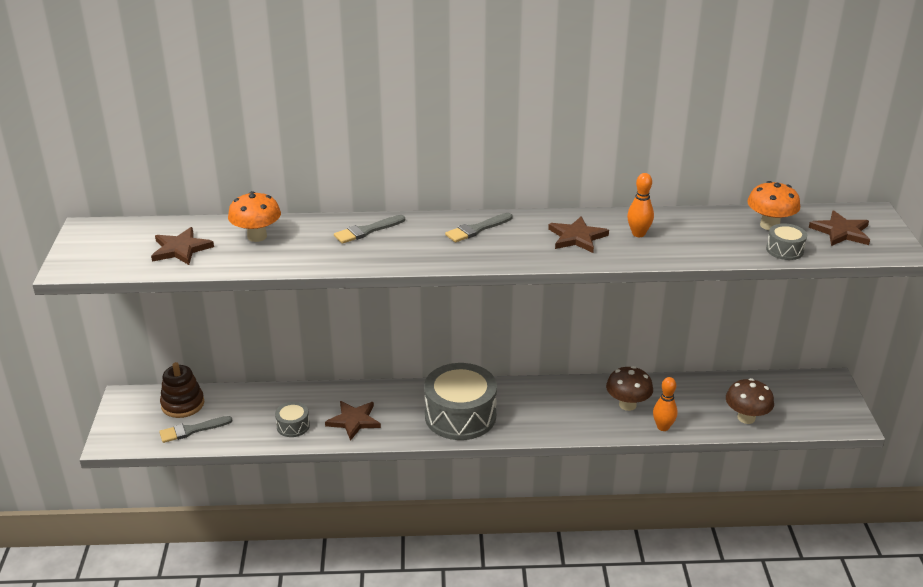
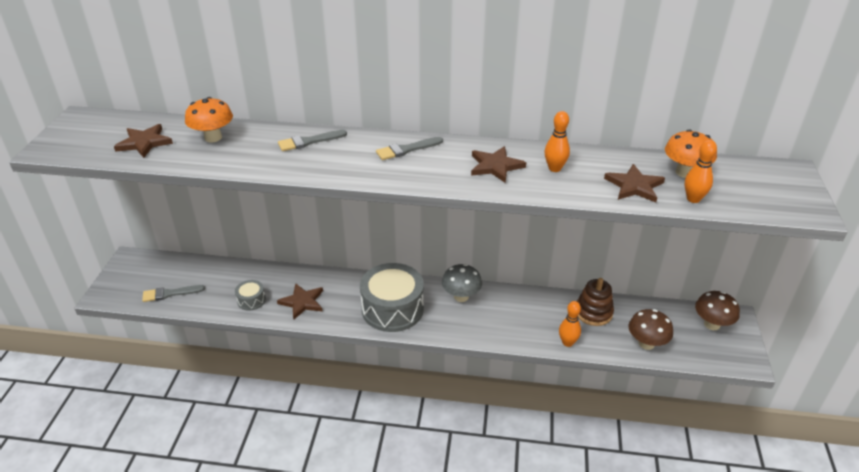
camera: 10 degrees right, 5 degrees up
brown stacking toy [160,362,204,418] -> brown stacking toy moved to [577,278,614,326]
brown mushroom [606,366,653,411] -> brown mushroom moved to [695,291,740,330]
grey drum [766,223,807,260] -> orange bowling pin [685,140,717,203]
brown star [809,210,870,246] -> brown star moved to [604,164,665,203]
none -> grey mushroom [442,264,482,302]

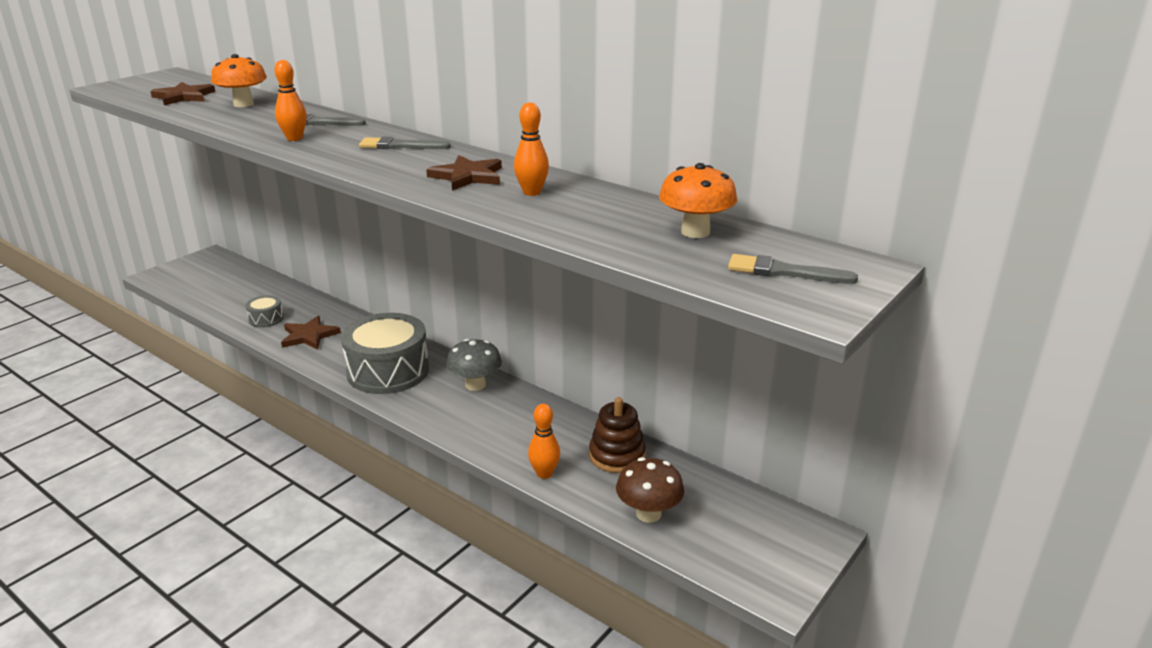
camera: 30 degrees right, 10 degrees down
grey brush [142,285,205,302] -> grey brush moved to [728,254,858,284]
brown star [604,164,665,203] -> none
orange bowling pin [685,140,717,203] -> orange bowling pin moved to [274,60,307,141]
brown mushroom [695,291,740,330] -> none

